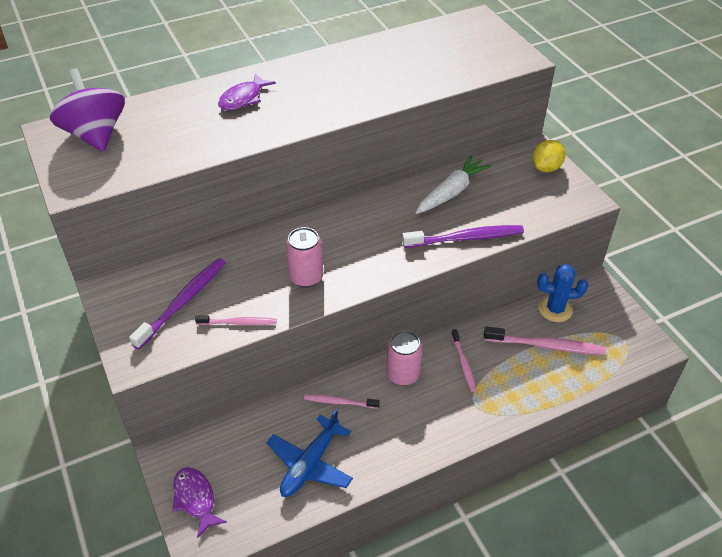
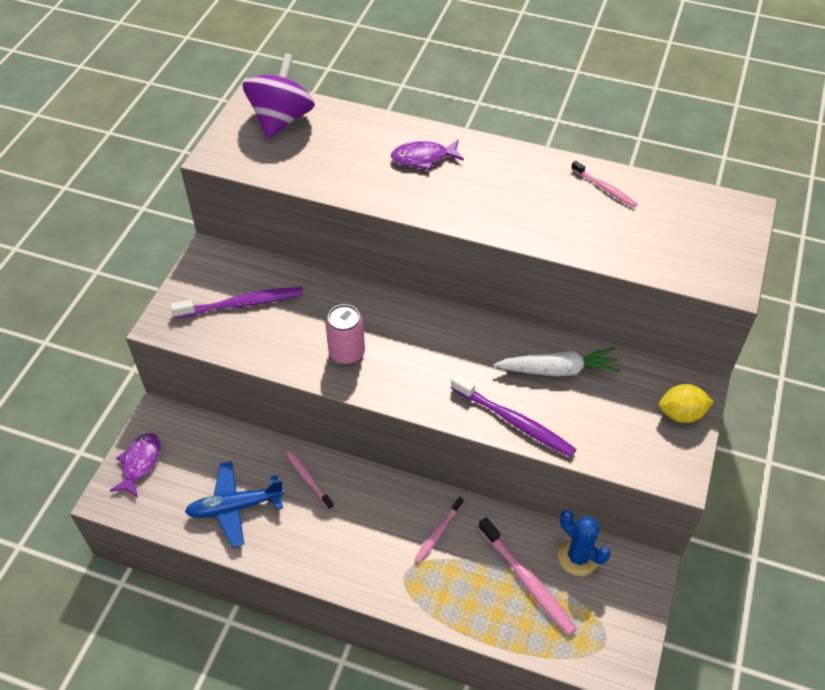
camera: 45 degrees right, 5 degrees up
pink toothbrush [195,315,277,325] -> pink toothbrush moved to [571,161,637,208]
pink can [387,331,422,386] -> none

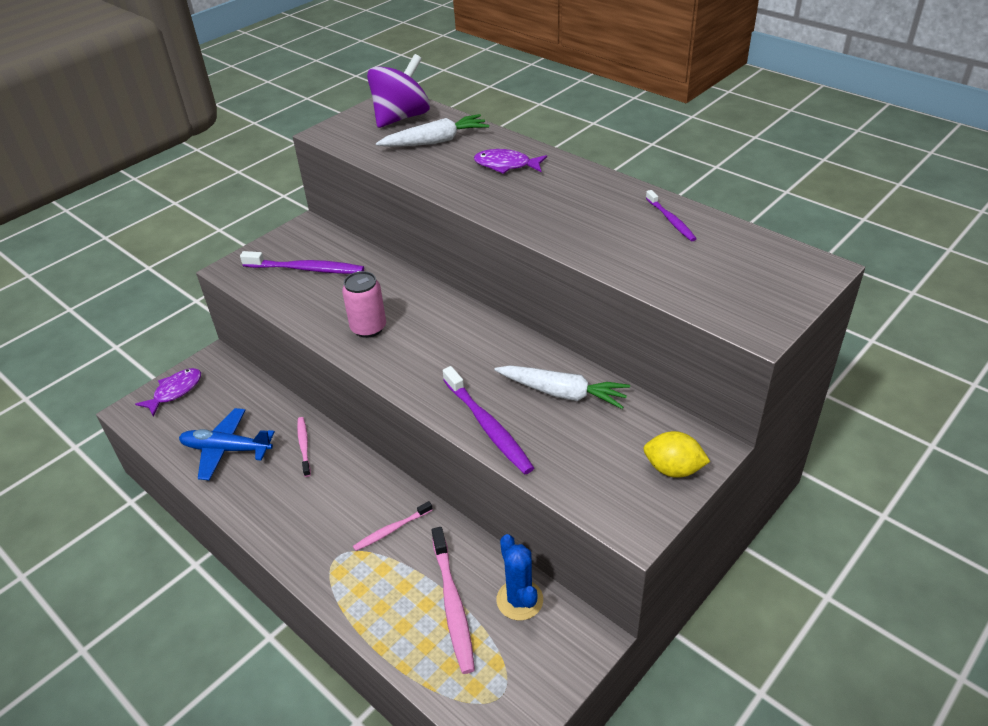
camera: 25 degrees right, 10 degrees down
pink toothbrush [571,161,637,208] -> purple toothbrush [646,190,697,241]
none -> white carrot [376,114,489,147]

